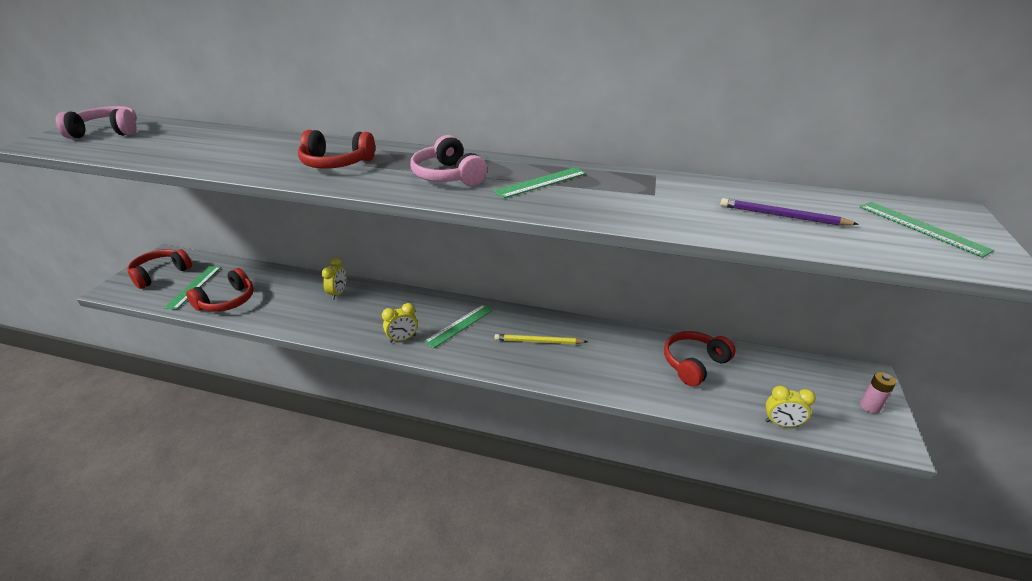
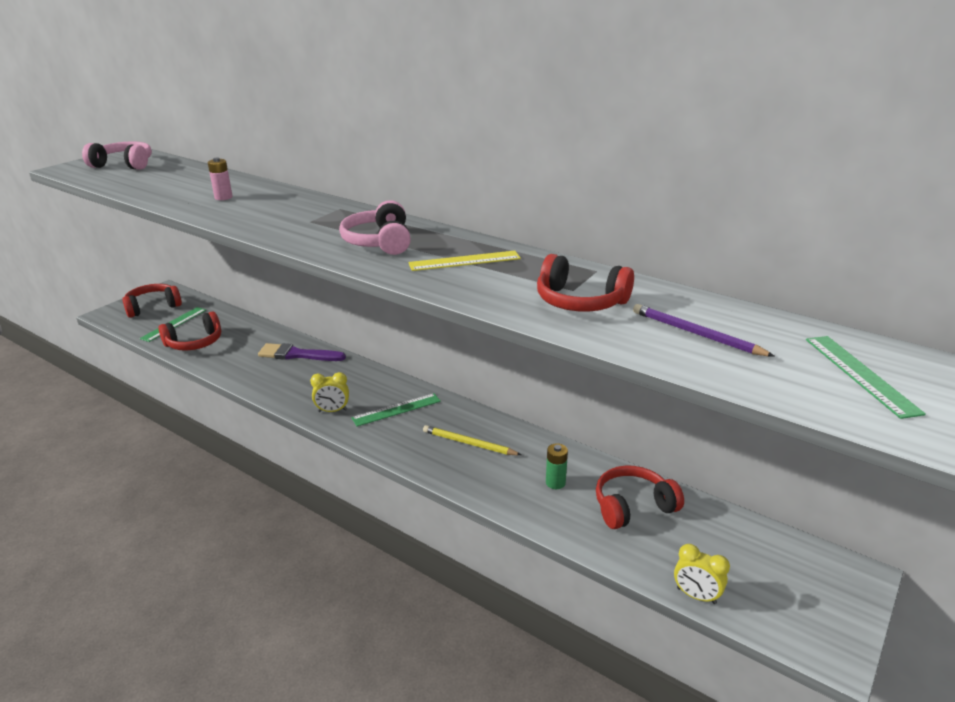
camera: 20 degrees right, 5 degrees down
red headphones [298,130,375,169] -> red headphones moved to [537,254,634,312]
yellow clock [322,258,347,300] -> purple brush [258,343,346,361]
green ruler [494,167,586,198] -> yellow ruler [408,251,521,271]
pink battery [860,372,896,413] -> pink battery moved to [208,157,233,200]
none -> green battery [546,443,568,489]

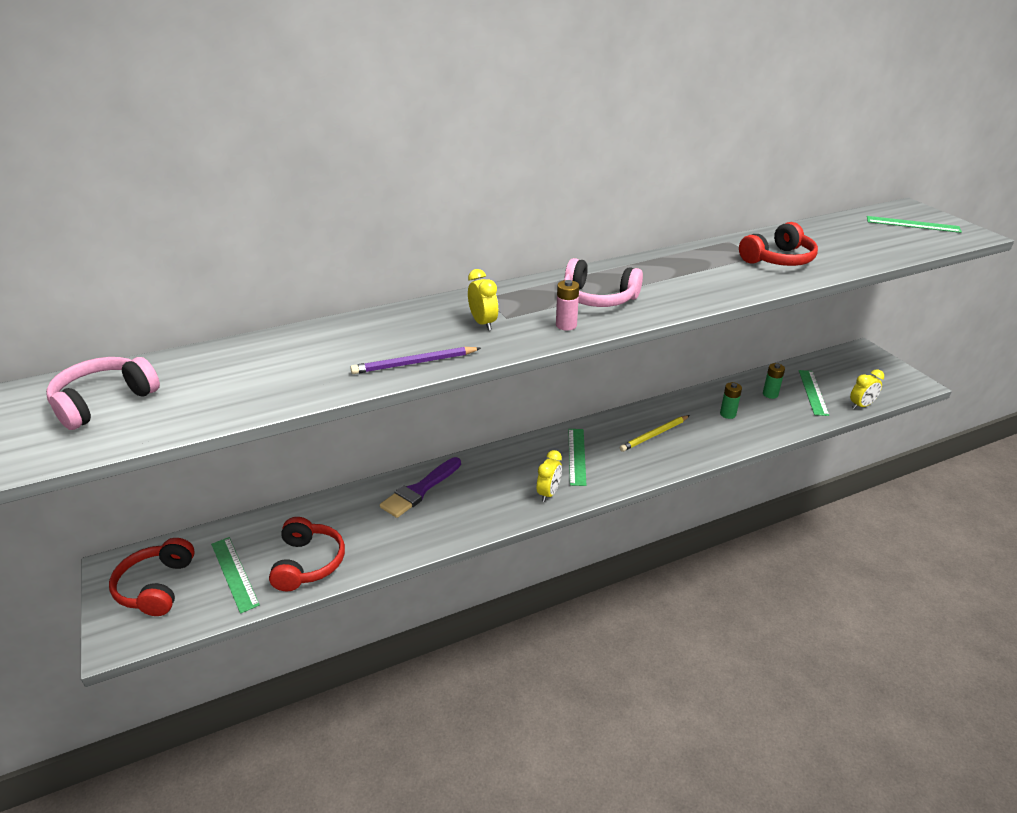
camera: 60 degrees left, 5 degrees up
pink battery [208,157,233,200] -> pink battery moved to [556,280,579,331]
yellow ruler [408,251,521,271] -> none
red headphones [596,466,684,529] -> green battery [763,363,785,399]
purple pencil [633,304,775,357] -> purple pencil moved to [350,347,481,374]
none -> yellow clock [468,269,498,331]
none -> green ruler [799,370,829,416]

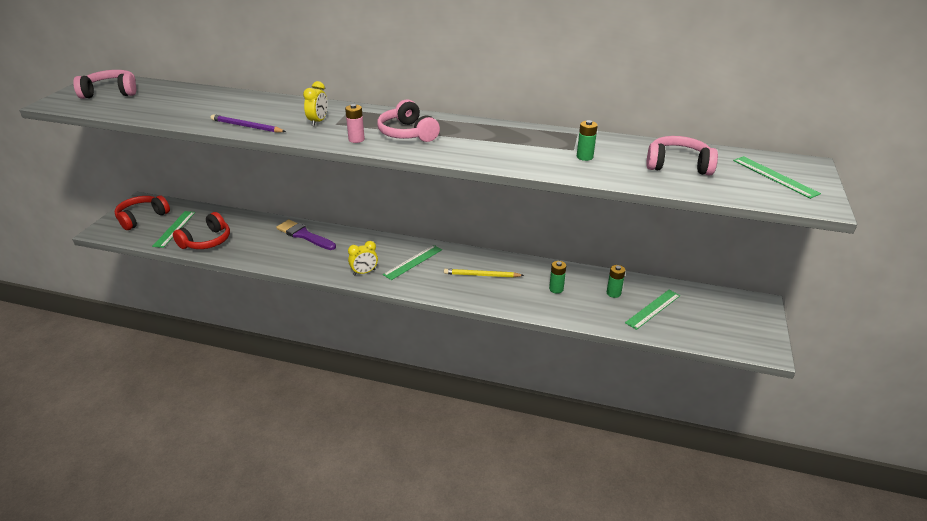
camera: 40 degrees right, 0 degrees up
purple brush [380,457,461,518] -> purple brush turned 45 degrees clockwise [276,219,336,250]
red headphones [739,222,818,266] -> green battery [577,120,598,161]
yellow clock [850,370,884,409] -> none
none -> pink headphones [646,136,718,175]

